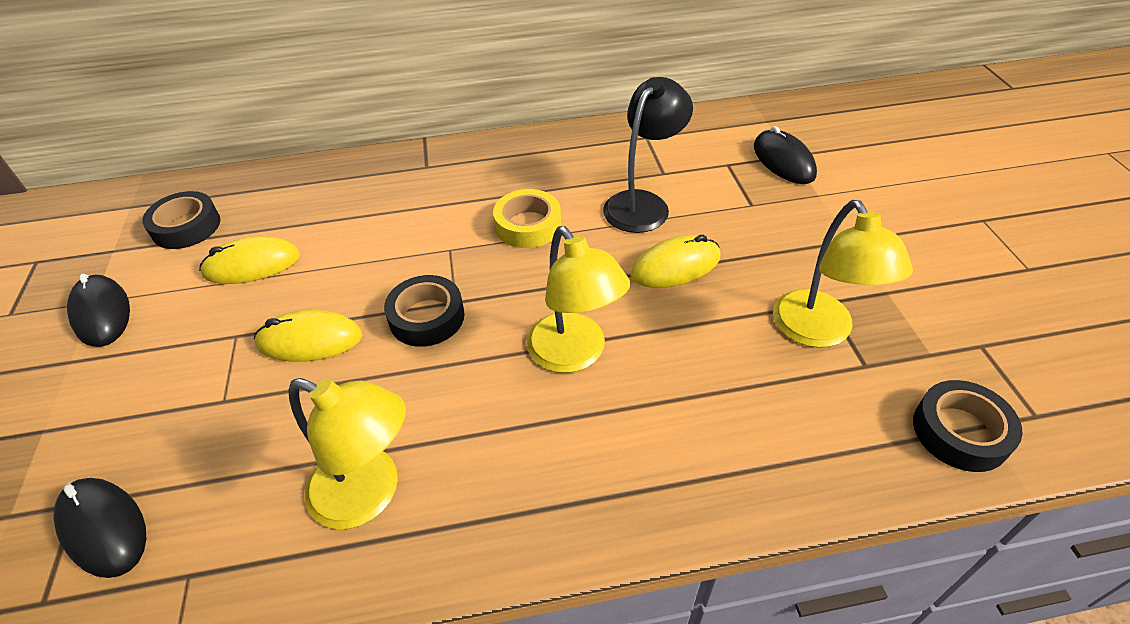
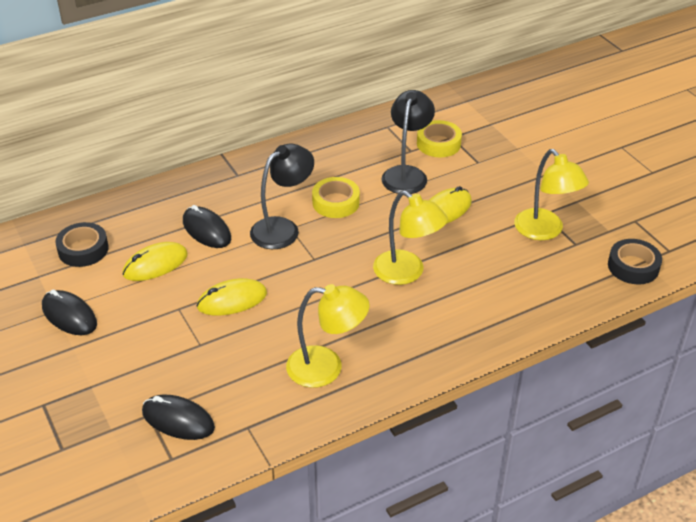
camera: 20 degrees left, 5 degrees down
black tape [384,275,465,347] -> none
black mouse [754,126,817,184] -> black mouse moved to [183,205,231,248]
none -> black lamp [250,144,314,249]
none -> yellow tape [417,120,462,157]

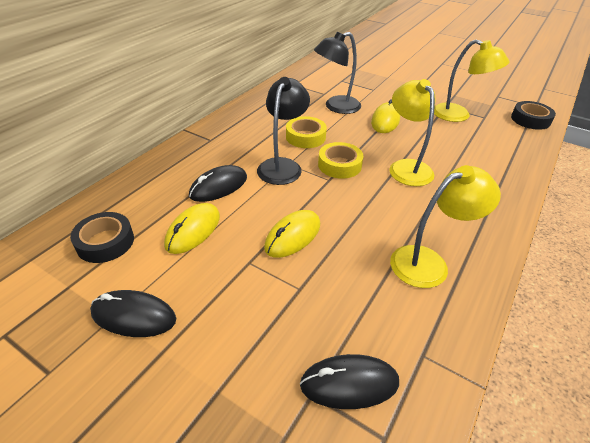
camera: 30 degrees left, 0 degrees up
black mouse [183,205,231,248] -> black mouse turned 60 degrees counterclockwise [189,165,247,202]
yellow lamp [373,191,448,285] -> yellow lamp turned 120 degrees counterclockwise [389,79,436,186]
black lamp [381,90,435,194] -> black lamp turned 105 degrees counterclockwise [314,32,361,114]
yellow tape [417,120,462,157] -> yellow tape moved to [318,142,363,179]

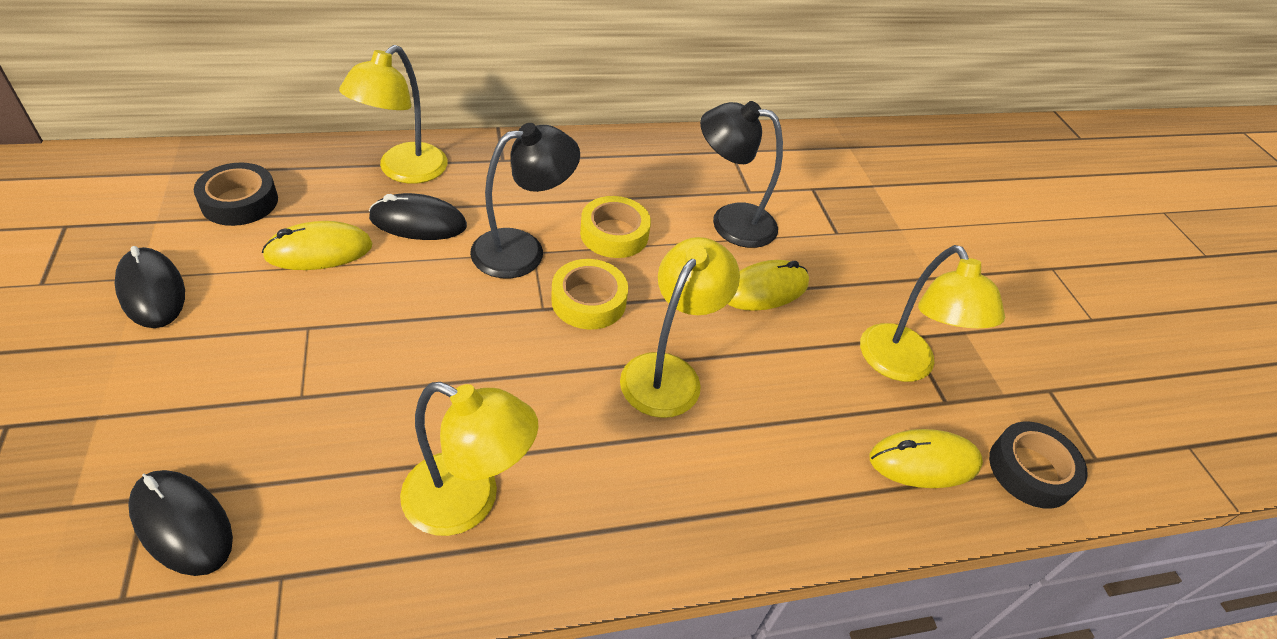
camera: 40 degrees right, 5 degrees up
yellow mouse [264,210,320,258] -> yellow mouse moved to [870,429,983,488]
none -> yellow lamp [339,45,448,184]

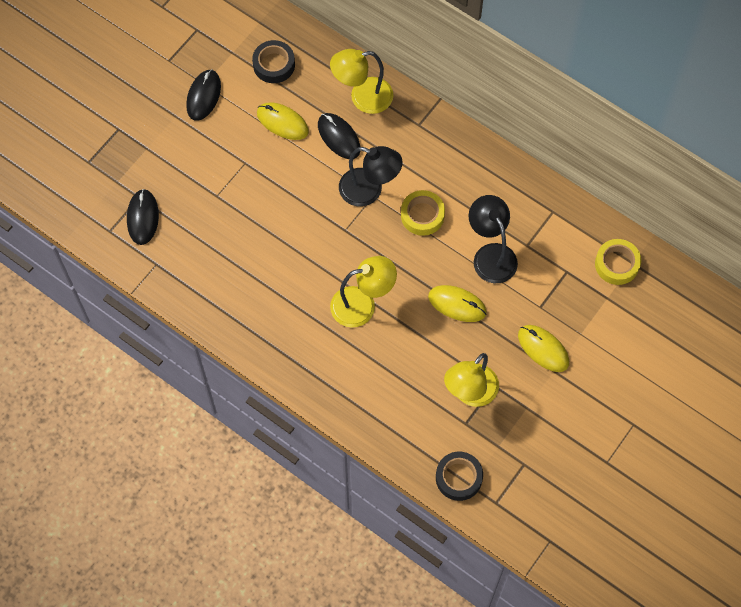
camera: 55 degrees right, 20 degrees up
yellow lamp [400,382,539,536] -> none
yellow tape [551,259,628,330] -> yellow tape moved to [595,239,641,285]
yellow mouse [870,429,983,488] -> yellow mouse moved to [518,325,569,372]

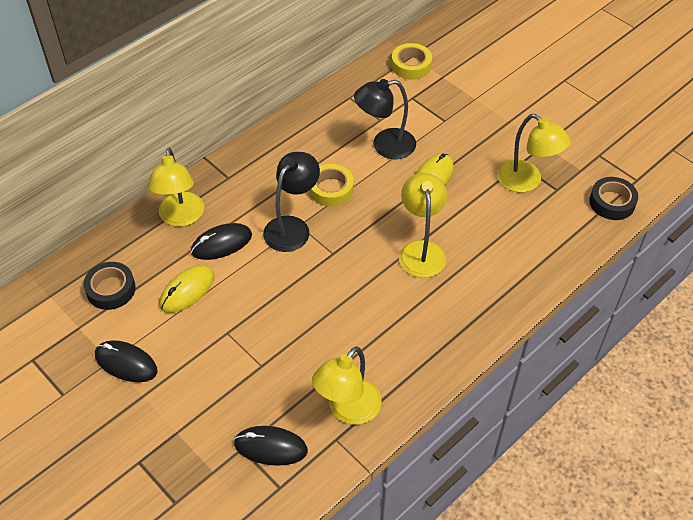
camera: 80 degrees left, 15 degrees down
yellow mouse [518,325,569,372] -> none
none -> yellow lamp [312,346,382,425]

